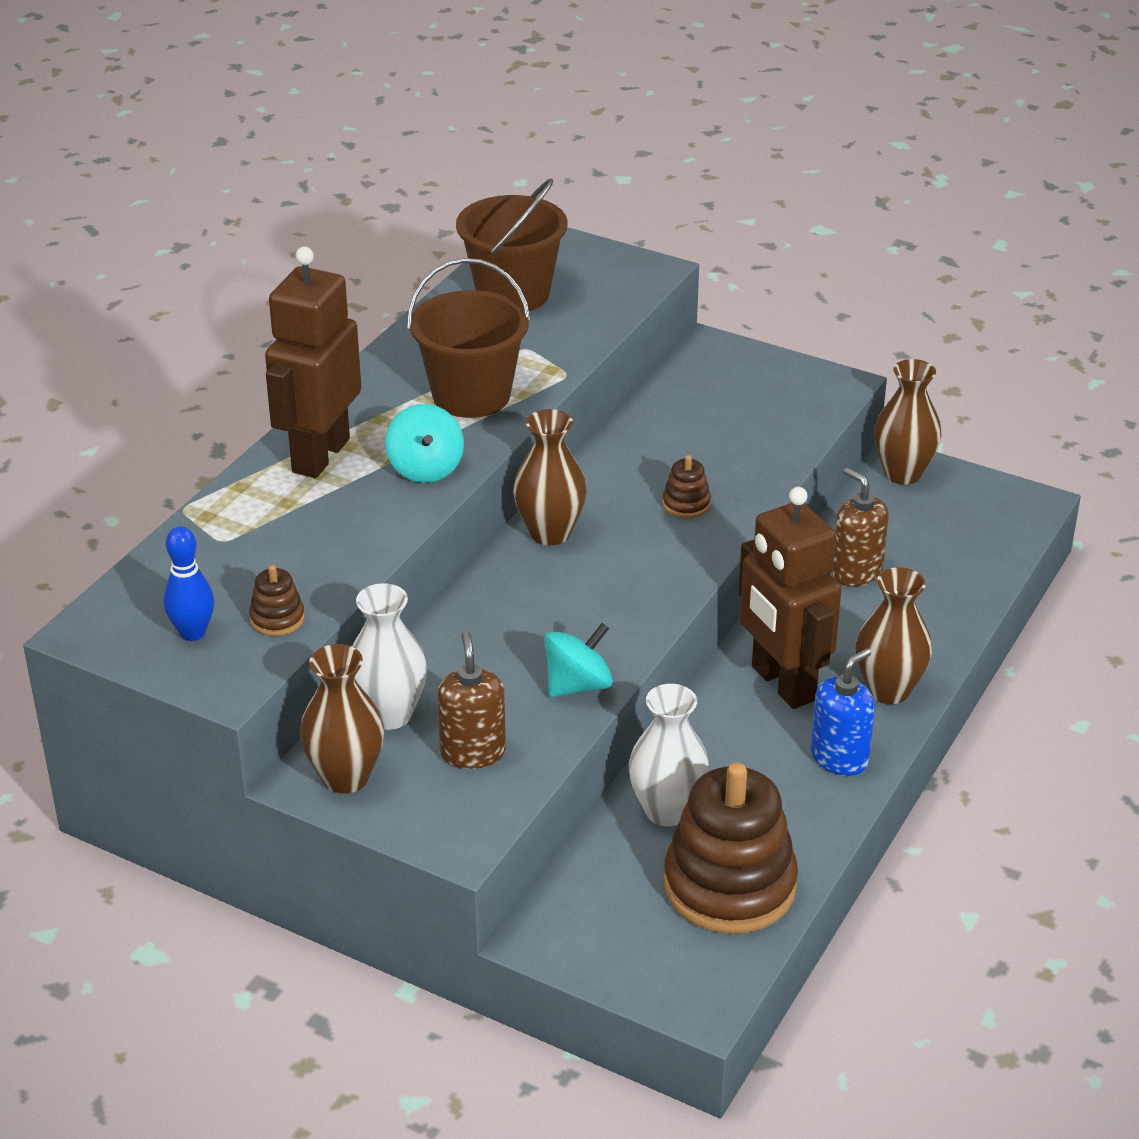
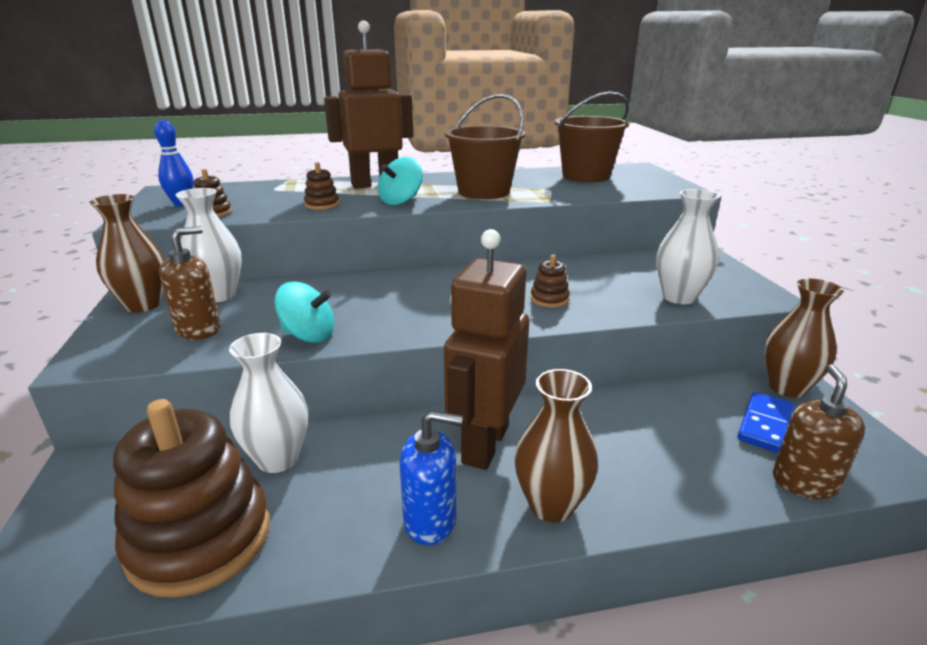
camera: 50 degrees right, 10 degrees down
brown vase [513,409,587,545] -> none
brown soap dispenser [831,468,889,586] -> brown soap dispenser moved to [773,364,865,499]
none -> brown stacking toy [304,162,339,210]
none -> white vase [656,189,720,304]
none -> blue domino [737,392,795,453]

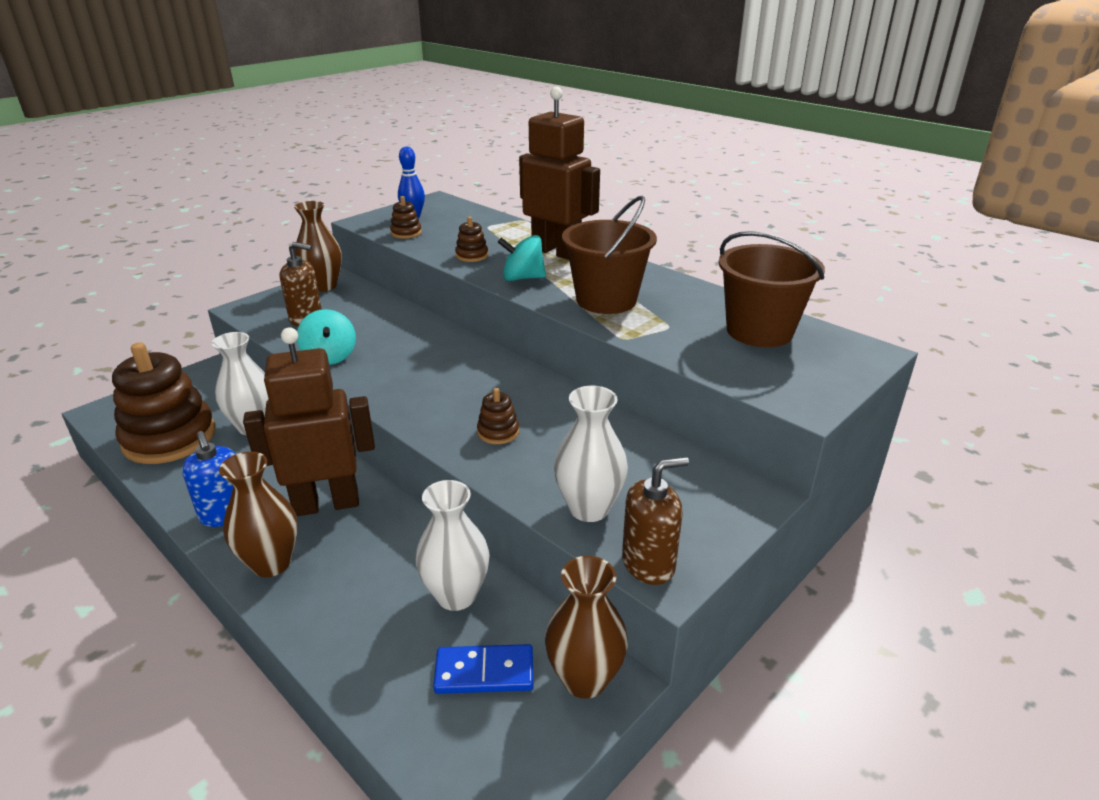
camera: 55 degrees right, 5 degrees up
white vase [176,188,242,302] -> white vase moved to [416,480,490,611]
brown soap dispenser [773,364,865,499] -> brown soap dispenser moved to [622,457,689,585]

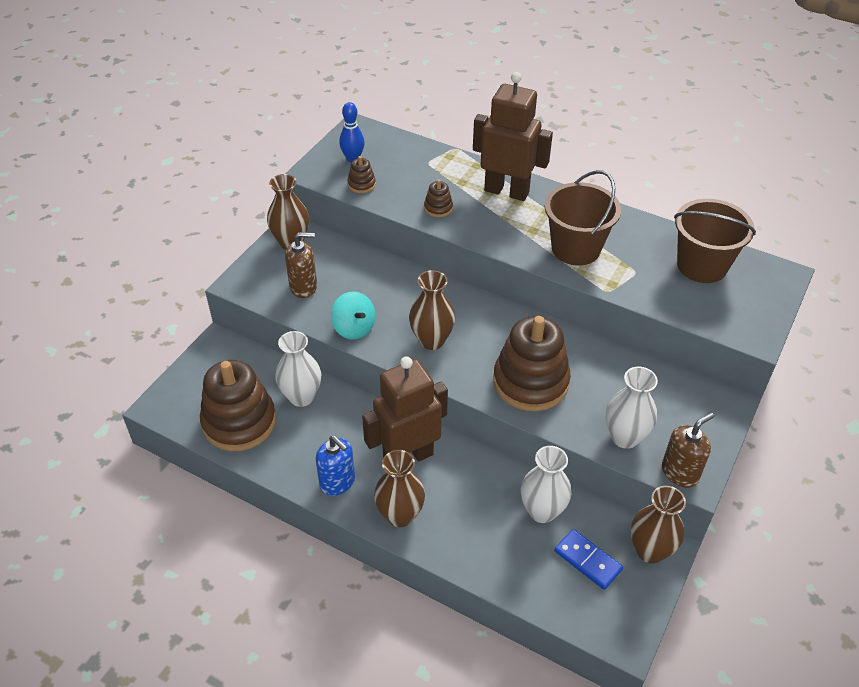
camera: 15 degrees left, 15 degrees up
blue domino [433,644,534,694] -> blue domino turned 60 degrees clockwise [554,529,623,590]
brown stacking toy [477,388,519,444] -> brown stacking toy [493,316,571,411], size x2.38
turquoise spinning top [498,235,546,281] -> none
none -> brown vase [409,270,455,350]

